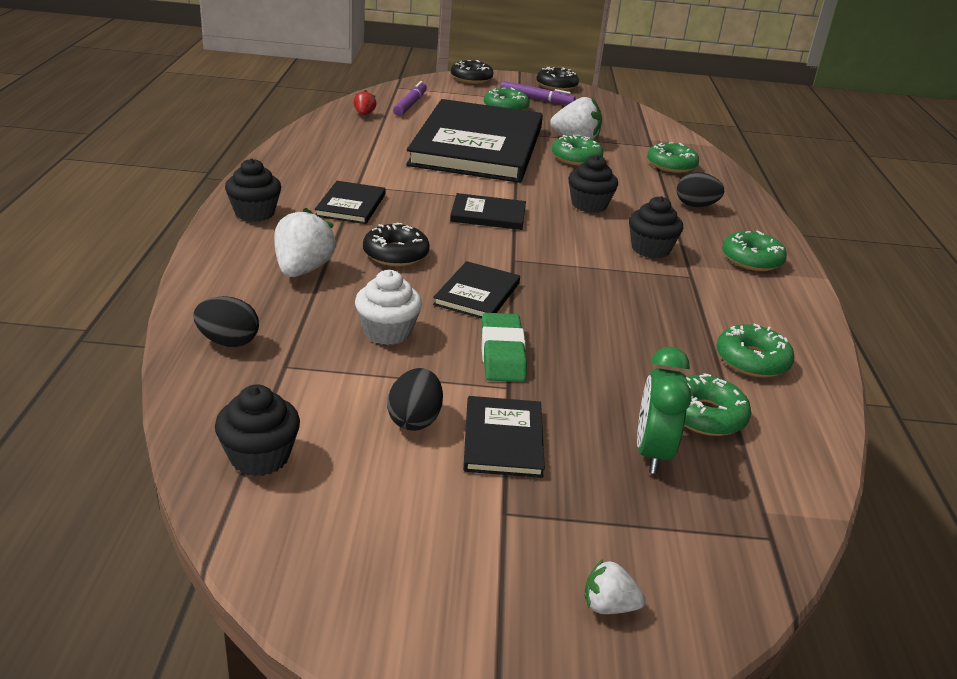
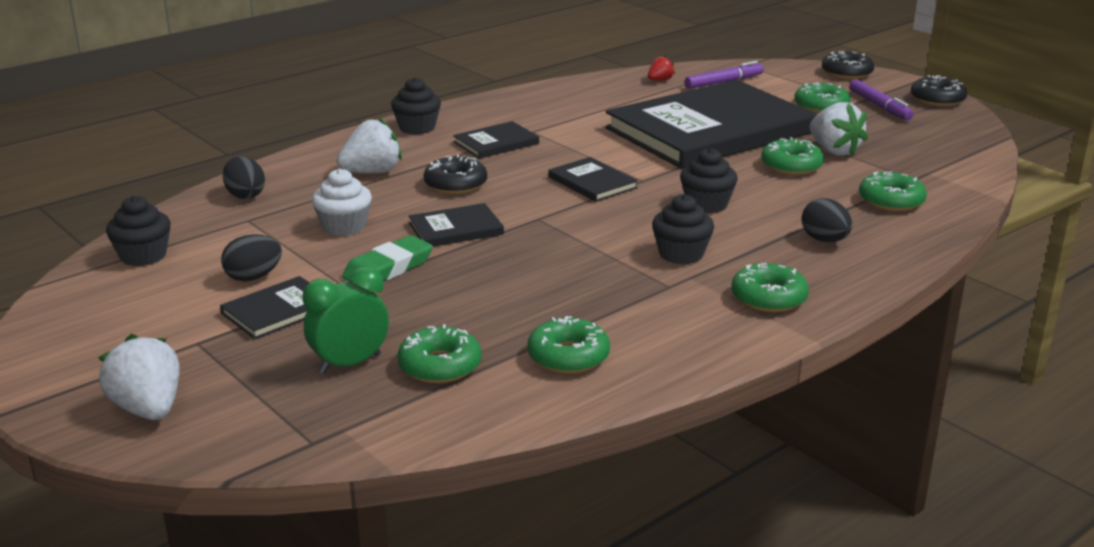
camera: 50 degrees right, 5 degrees down
white strawberry [585,559,646,614] -> white strawberry [98,334,180,420], size x1.86

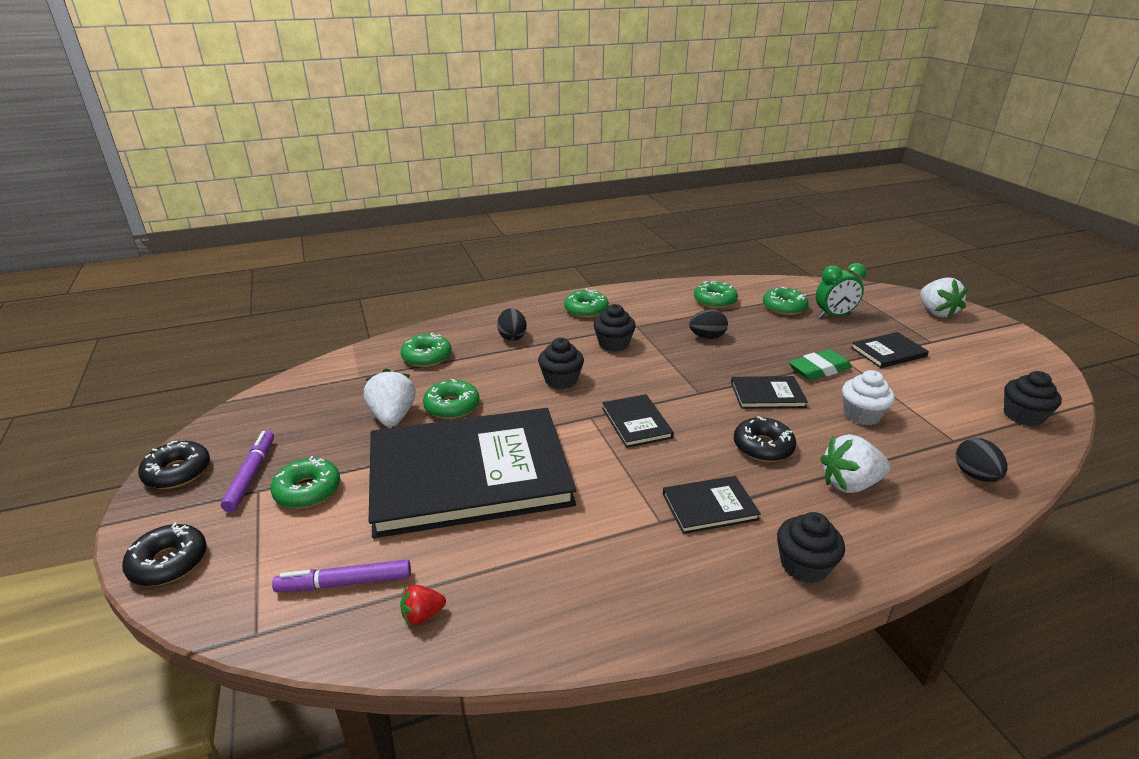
camera: 160 degrees left, 5 degrees up
black egg [221,234,282,282] -> black egg moved to [689,310,728,339]

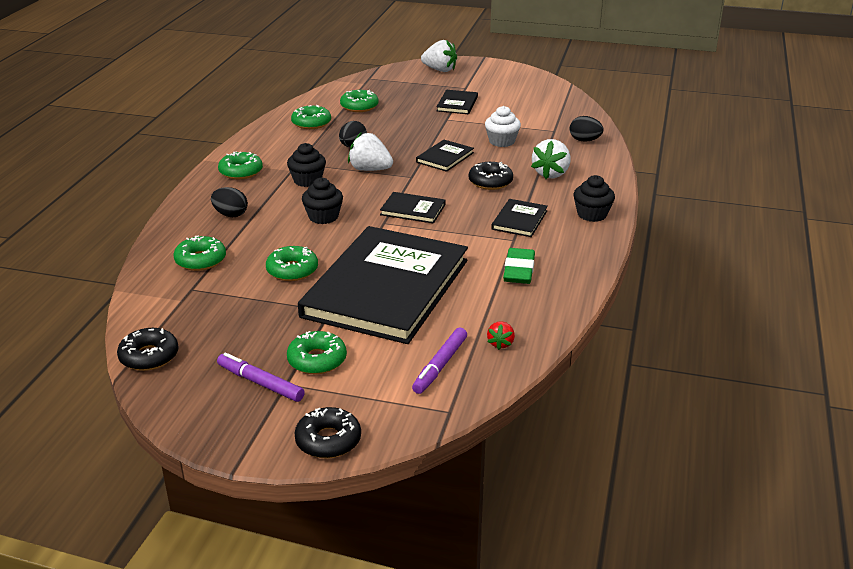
camera: 55 degrees left, 0 degrees up
black donut [138,441,210,489] -> black donut moved to [117,328,178,371]
white strawberry [364,369,415,427] -> white strawberry moved to [348,132,393,171]
green eraser [789,350,852,380] -> green eraser moved to [503,248,535,284]
green clock [816,263,867,318] -> none
black cupcake [1004,371,1062,426] -> none

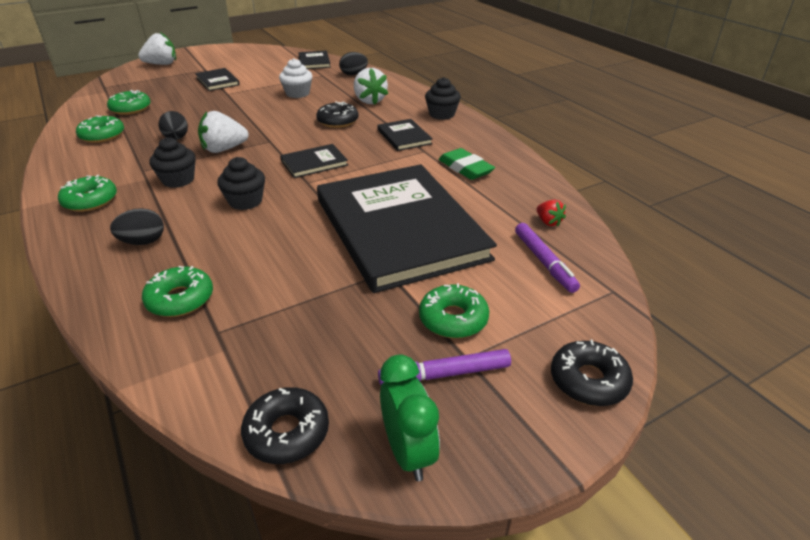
camera: 45 degrees left, 5 degrees up
green donut [266,246,318,281] -> none
black book [416,140,474,172] -> black book moved to [299,51,331,69]
none -> green clock [380,354,440,481]

